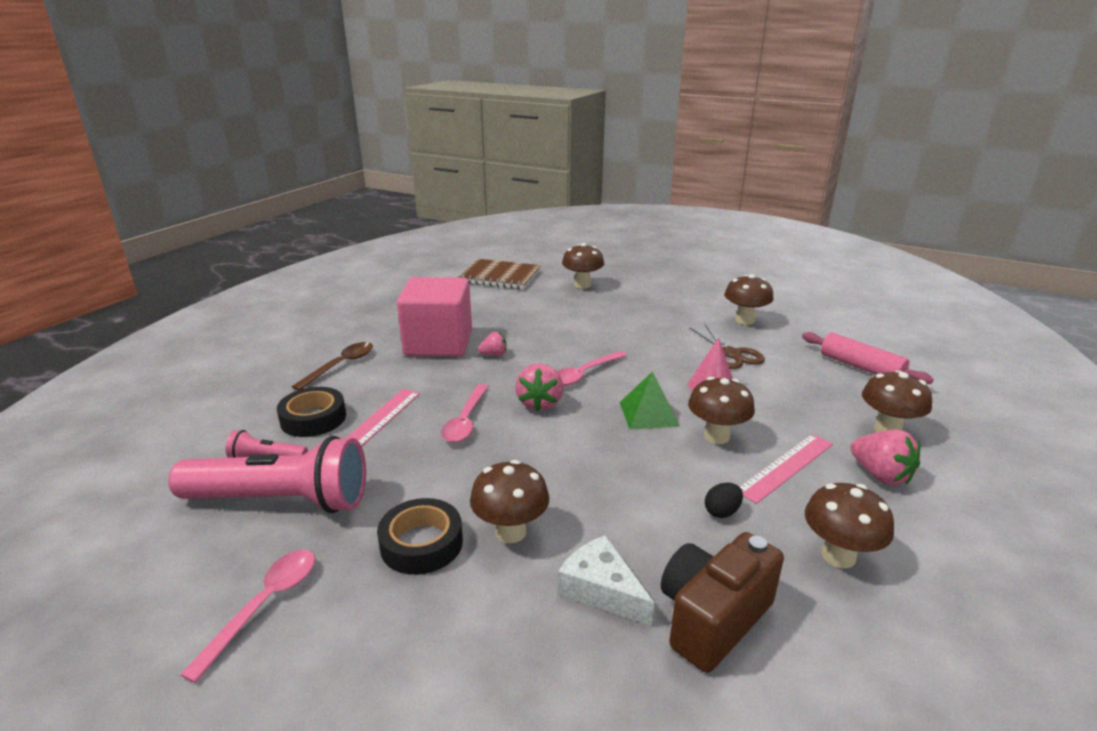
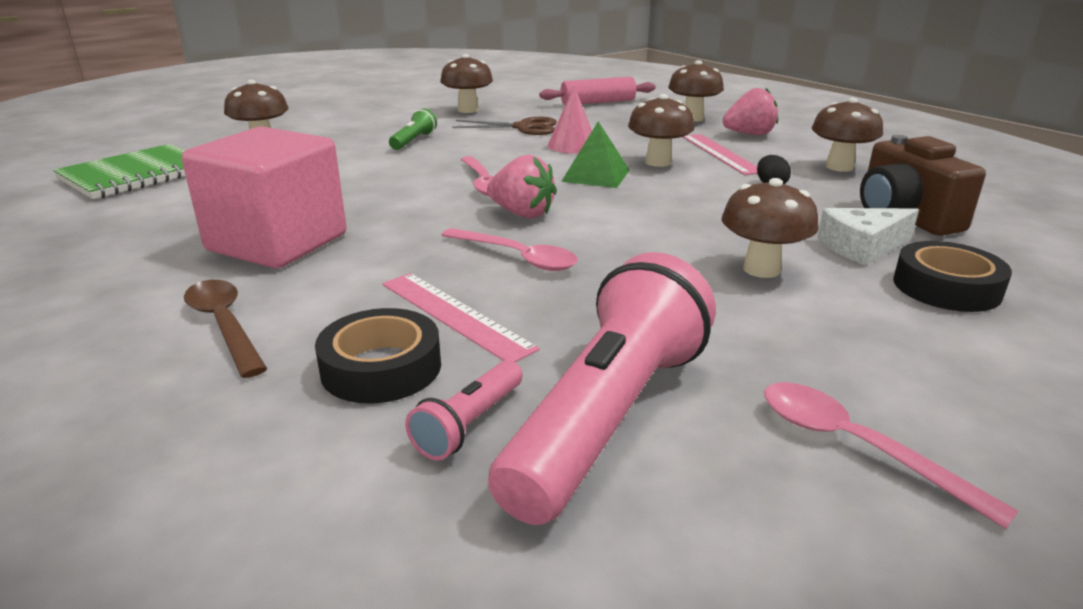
camera: 65 degrees left, 0 degrees up
black tape [377,498,463,575] -> black tape moved to [893,241,1012,312]
brown notebook [457,259,541,289] -> green notebook [53,144,186,199]
pink strawberry [478,332,507,356] -> none
none -> green flashlight [389,108,437,150]

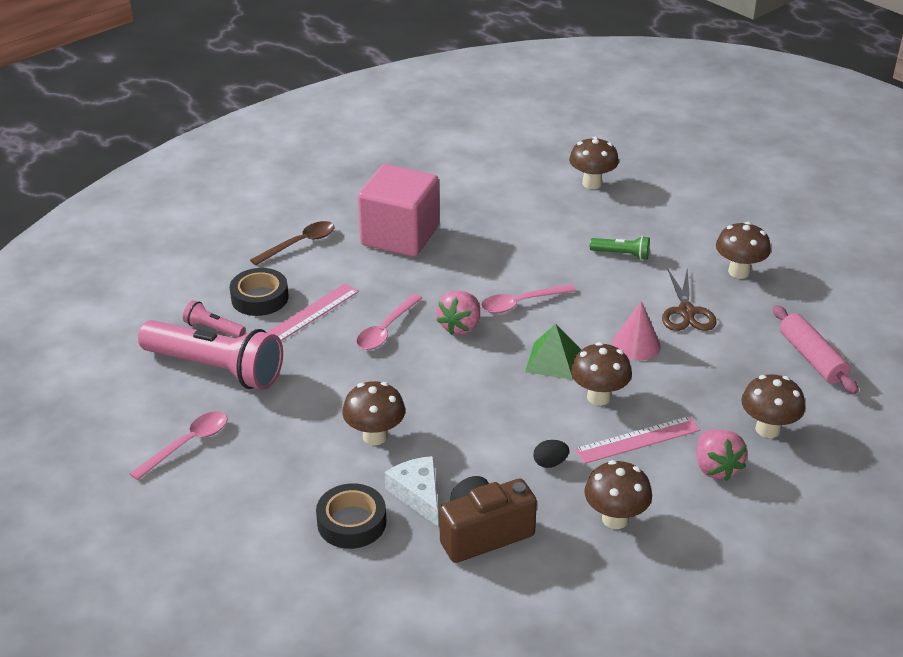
camera: 85 degrees right, 10 degrees up
green notebook [53,144,186,199] -> none

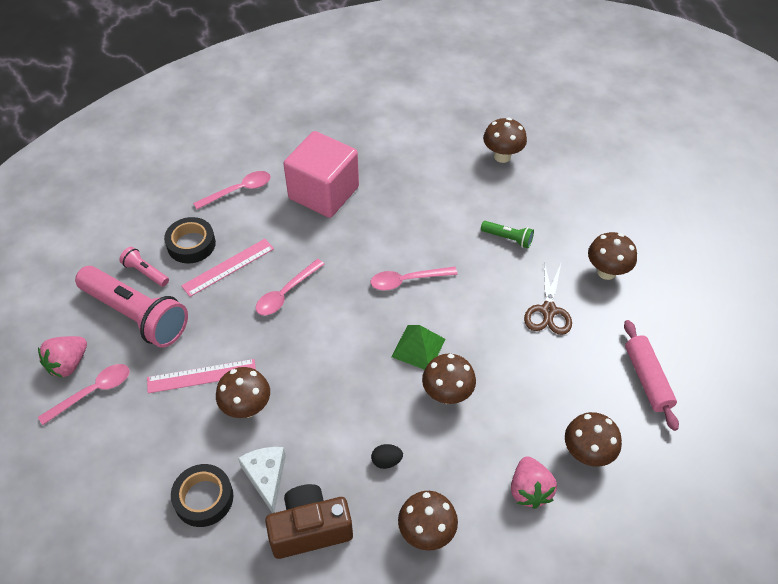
camera: 10 degrees right, 15 degrees up
brown spoon [250,221,335,265] -> pink spoon [193,171,271,209]
pink strawberry [436,291,480,335] -> pink strawberry moved to [38,336,87,378]
pink ruler [575,416,700,464] -> pink ruler moved to [147,359,256,393]
pink cone [612,301,661,361] -> none

